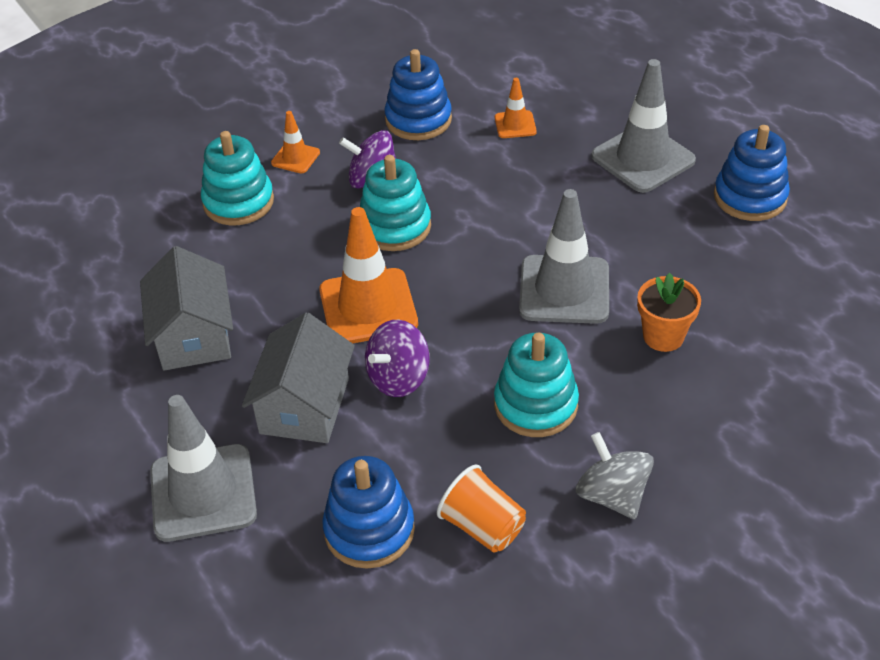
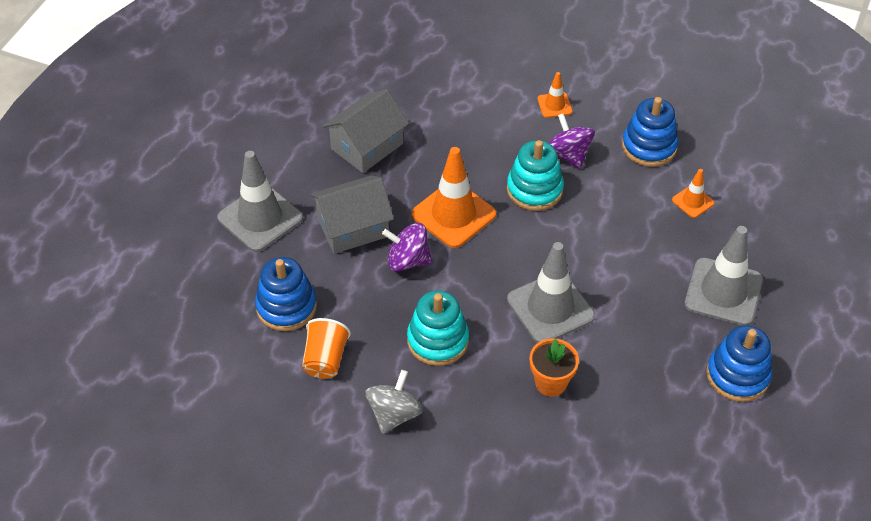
camera: 55 degrees right, 5 degrees up
turquoise stacking toy [201,131,274,225] -> none

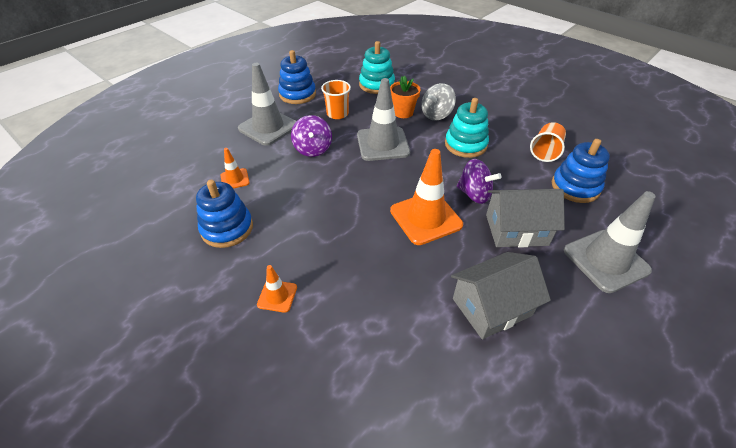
camera: 160 degrees left, 5 degrees down
grey spinning top [365,370,423,434] -> grey spinning top moved to [421,83,456,120]
turquoise stacking toy [507,140,564,211] -> turquoise stacking toy moved to [359,41,395,94]
purple spinning top [548,113,595,169] -> purple spinning top moved to [291,115,332,157]
none -> orange cup [321,80,351,119]

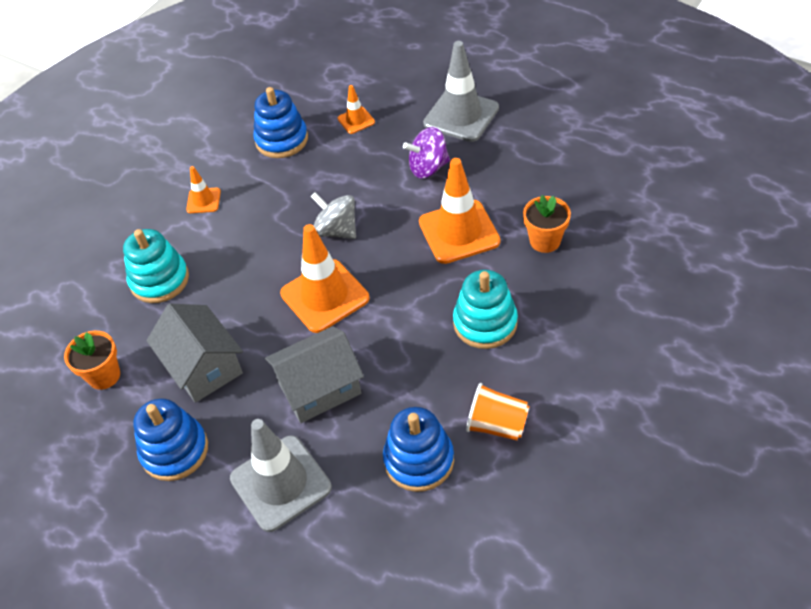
camera: 85 degrees right, 5 degrees up
blue stacking toy [278,50,316,104] -> blue stacking toy moved to [133,399,208,481]
orange cup [321,80,351,119] -> none
grey traffic cone [357,78,410,161] -> orange traffic cone [419,158,500,264]
turquoise stacking toy [359,41,395,94] -> turquoise stacking toy moved to [123,229,189,303]
grey spinning top [421,83,456,120] -> grey spinning top moved to [311,192,356,239]
purple spinning top [457,159,502,204] -> none
grey house [486,189,565,247] -> grey house turned 75 degrees clockwise [265,326,364,423]
none -> orange flower pot [64,331,120,390]

